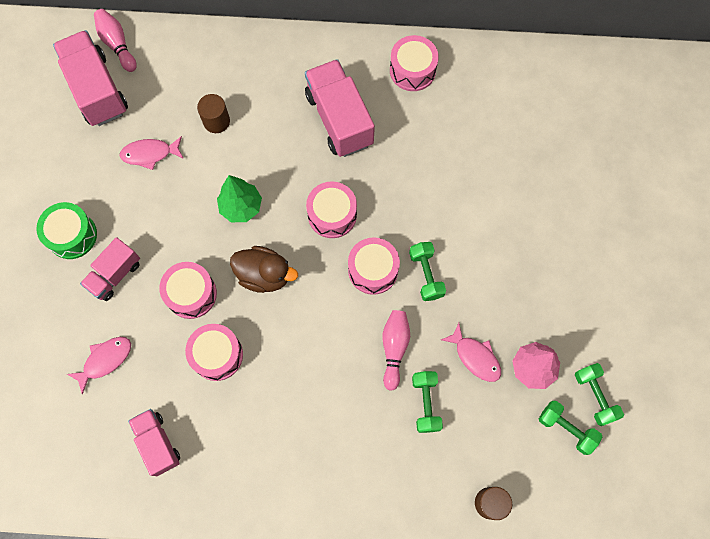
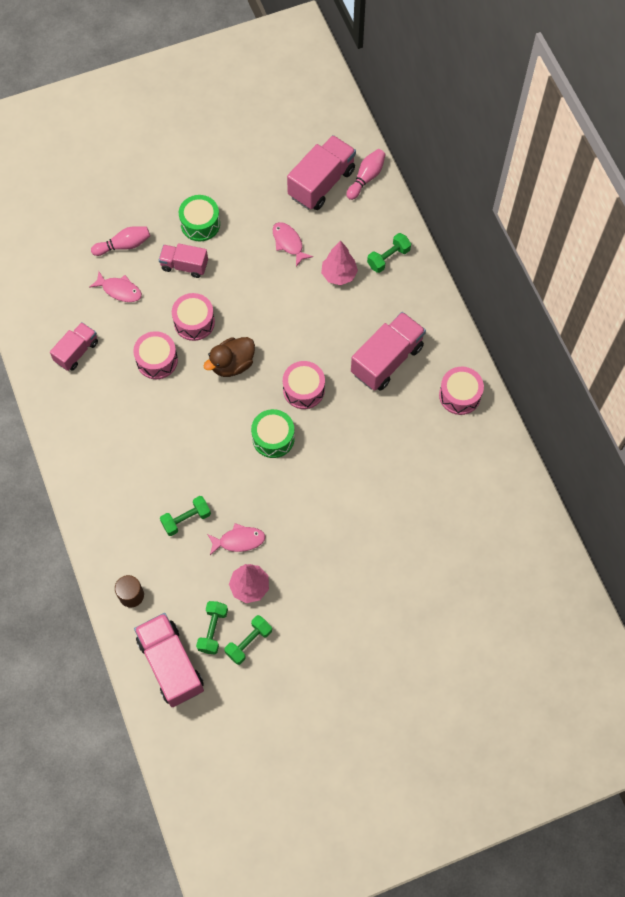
camera: 65 degrees right, 5 degrees down
brown cylinder [197,94,230,133] -> pink tree [321,240,358,285]
green tree [217,175,262,222] -> none
brown duck [230,246,298,293] -> brown duck turned 60 degrees clockwise [204,337,255,377]
pink drum [348,237,400,295] -> green drum [251,409,295,458]
pink bowling pin [382,310,410,391] -> pink bowling pin moved to [91,226,150,256]
green dumbbell [409,242,446,301] -> green dumbbell moved to [367,233,411,273]
pink fish [441,323,501,382] -> pink fish turned 120 degrees counterclockwise [207,523,266,555]
none -> pink truck [134,613,204,707]

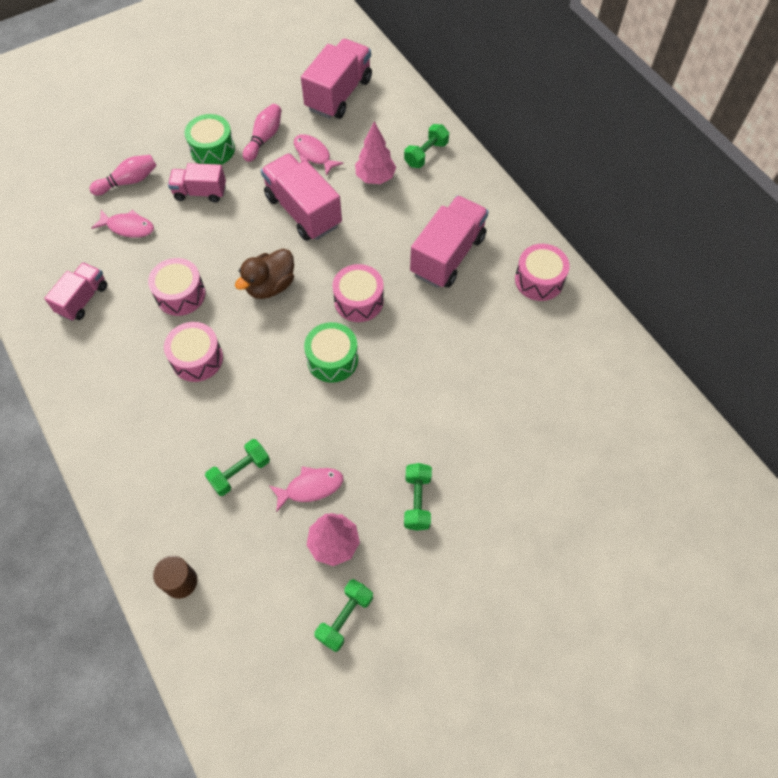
camera: 10 degrees left, 5 degrees down
pink truck [134,613,204,707] -> pink truck moved to [261,153,342,241]
pink drum [172,293,215,341] -> pink drum moved to [164,322,223,382]
green dumbbell [196,601,228,654] -> green dumbbell moved to [404,463,432,531]
pink bowling pin [346,149,386,200] -> pink bowling pin moved to [243,104,281,162]

